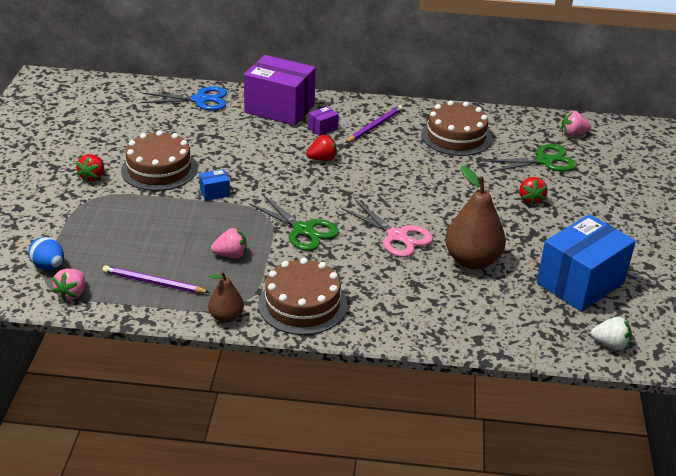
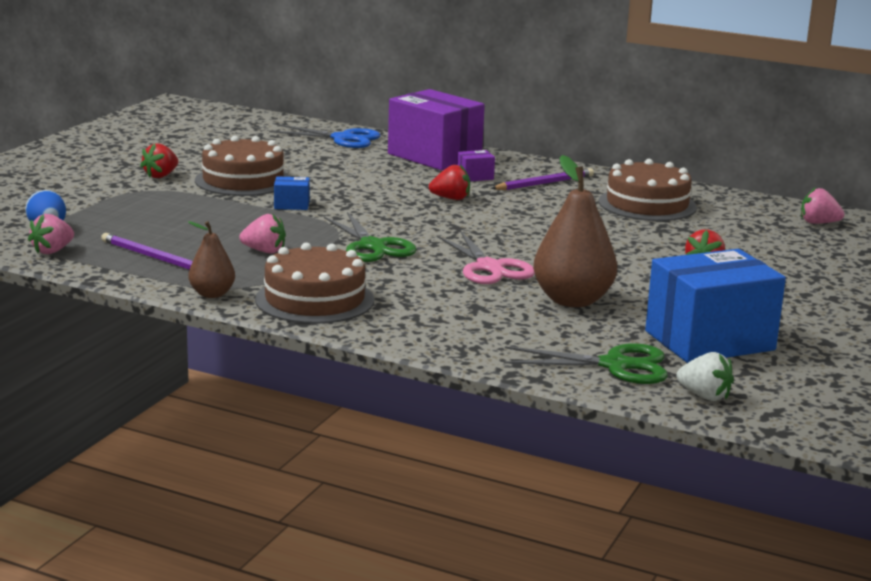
camera: 20 degrees right, 15 degrees down
green scissors [483,144,577,172] -> green scissors moved to [503,343,668,384]

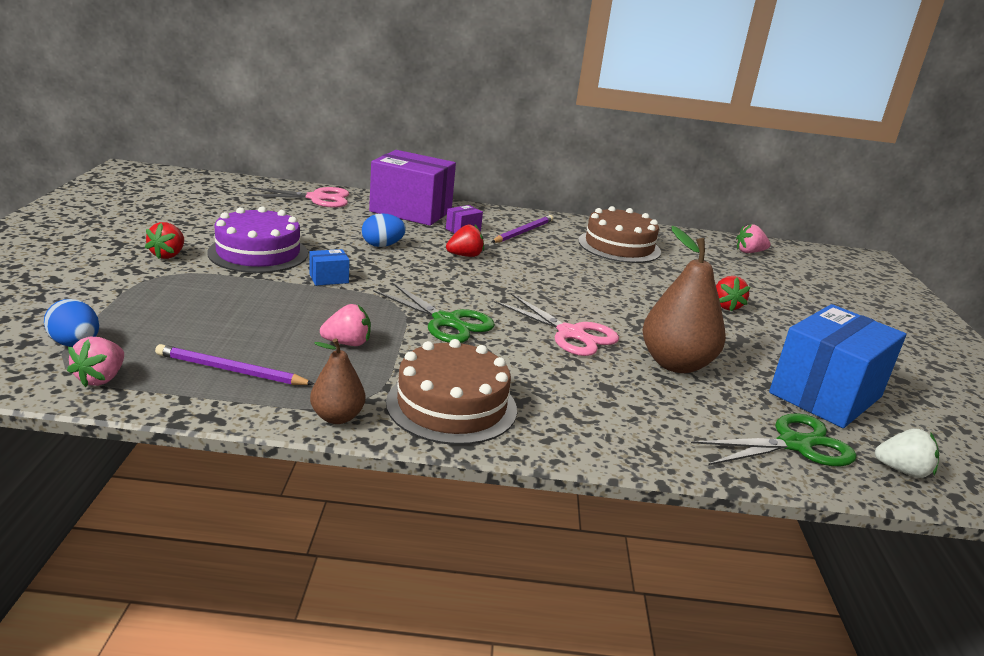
camera: 25 degrees left, 5 degrees up
brown cake [195,136,290,196] -> purple cake [207,206,308,273]
blue scissors [269,124,381,148] -> pink scissors [244,187,349,208]
none -> blue egg [362,213,406,247]

